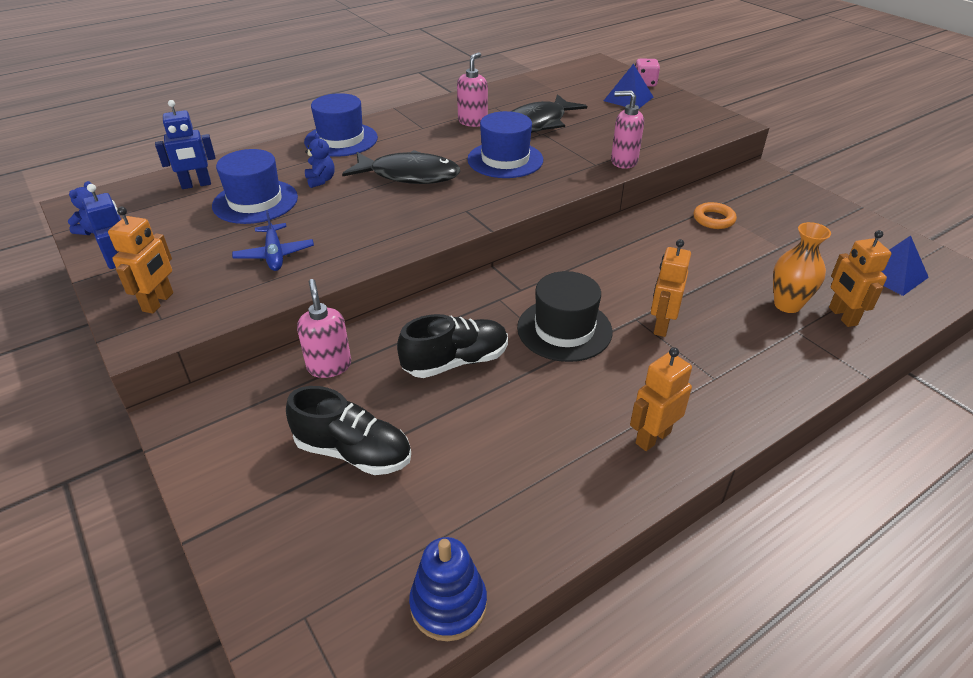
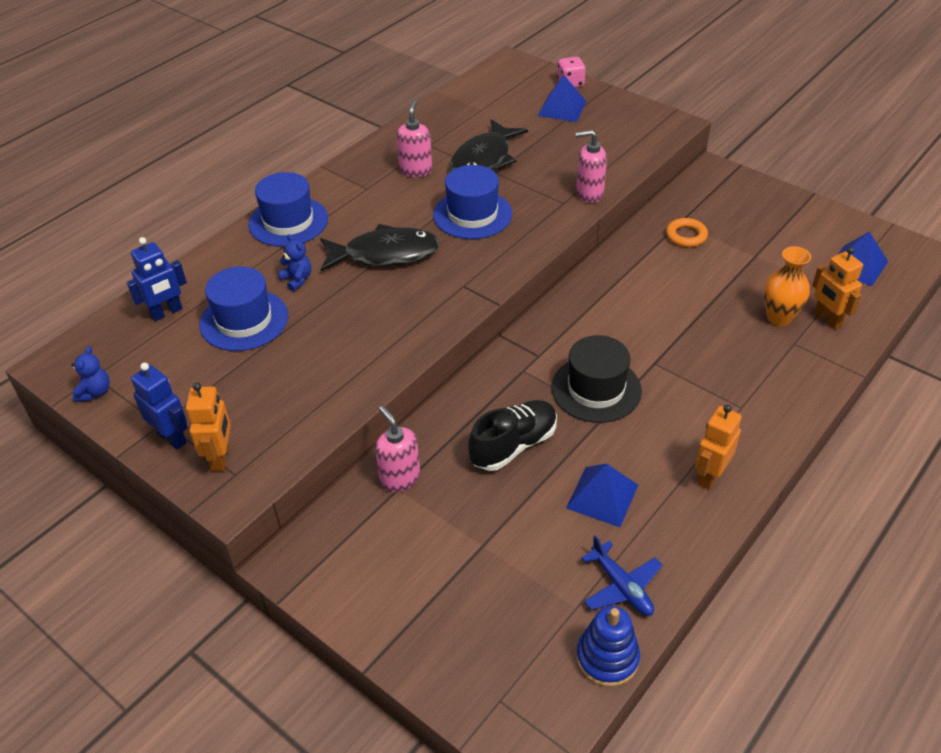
camera: 15 degrees left, 5 degrees up
blue plane [232,210,314,271] -> blue plane moved to [581,535,663,616]
black shoe [286,386,411,475] -> none
orange robot [651,239,691,337] -> none
none -> blue pyramid [566,463,638,527]

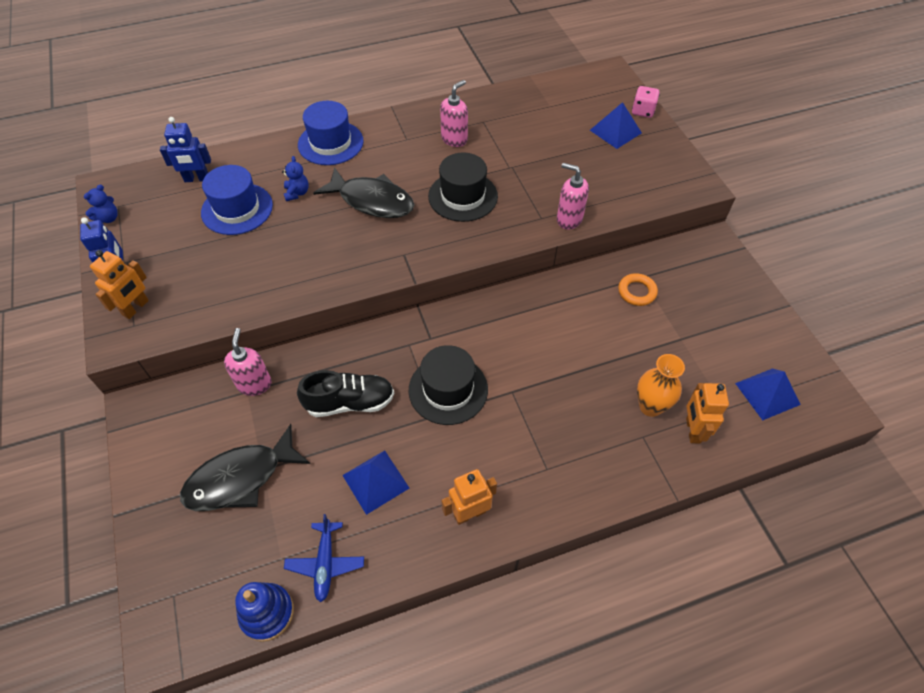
camera: 30 degrees right, 10 degrees up
blue hat [433,165,512,239] -> black hat [428,153,498,222]
black fish [450,119,528,171] -> black fish moved to [180,424,310,511]

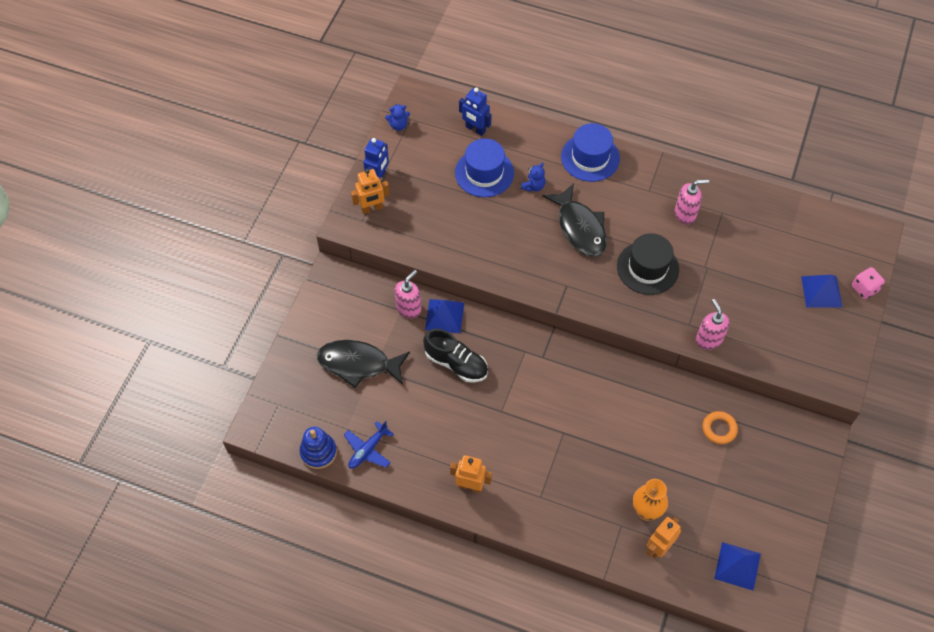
camera: 40 degrees right, 5 degrees up
blue pyramid [342,450,409,515] -> blue pyramid moved to [425,299,464,333]
black hat [409,345,488,425] -> none

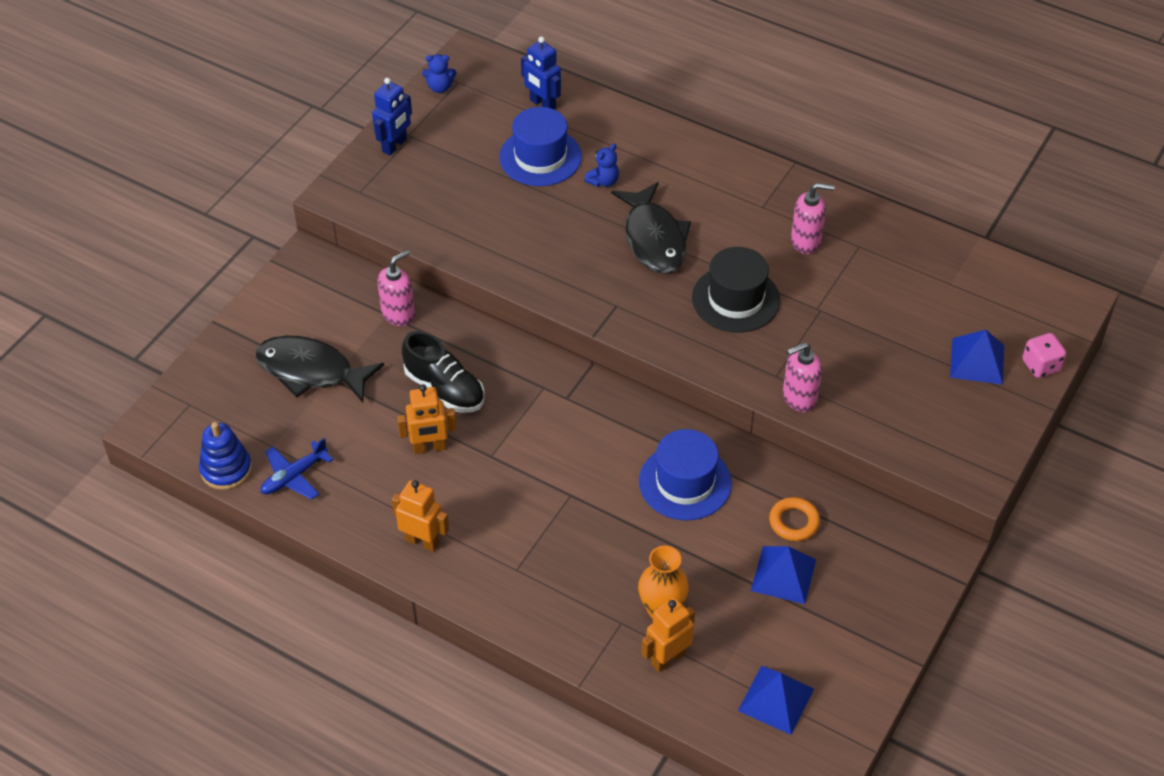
camera: 10 degrees right, 10 degrees down
orange robot [351,169,390,214] -> orange robot moved to [397,384,456,454]
blue pyramid [425,299,464,333] -> blue pyramid moved to [751,546,816,604]
blue hat [561,123,620,182] -> blue hat moved to [639,429,732,520]
pink soap dispenser [696,299,730,350] -> pink soap dispenser turned 105 degrees counterclockwise [783,342,822,412]

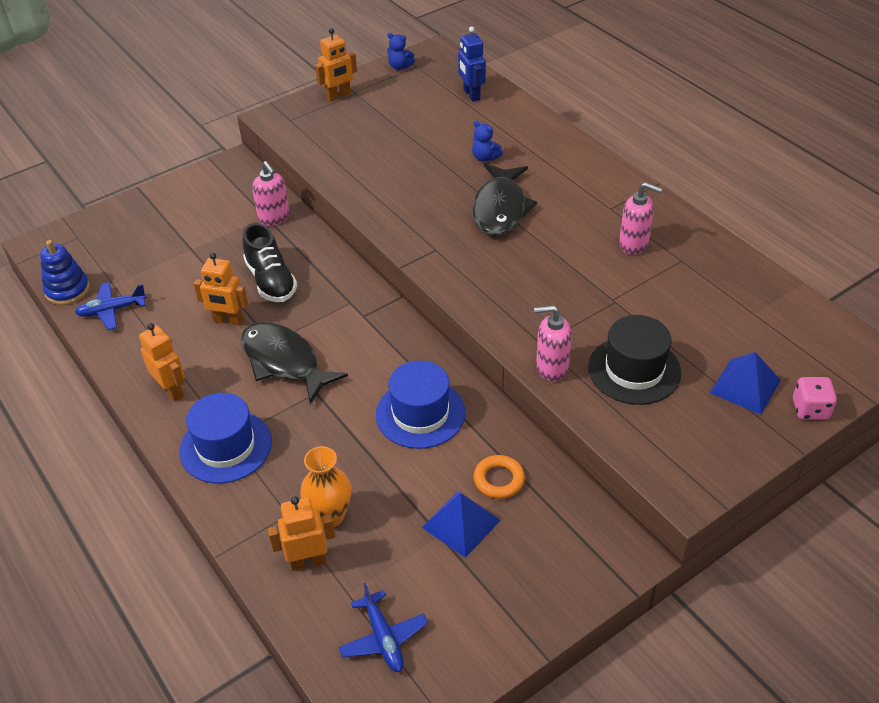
camera: 25 degrees right, 5 degrees down
black fish [255,335,384,403] -> black fish moved to [240,322,348,404]
blue robot [372,78,412,155] -> orange robot [315,28,357,102]
pink soap dispenser [377,250,415,326] -> pink soap dispenser turned 75 degrees clockwise [252,161,290,226]
blue hat [499,107,582,186] -> blue hat moved to [180,393,272,484]
blue teddy bear [584,144,619,187] -> blue teddy bear turned 60 degrees clockwise [472,121,503,162]
black hat [692,247,780,333] -> black hat moved to [588,315,681,405]
blue pyramid [738,666,814,735] -> blue plane [339,583,428,672]

